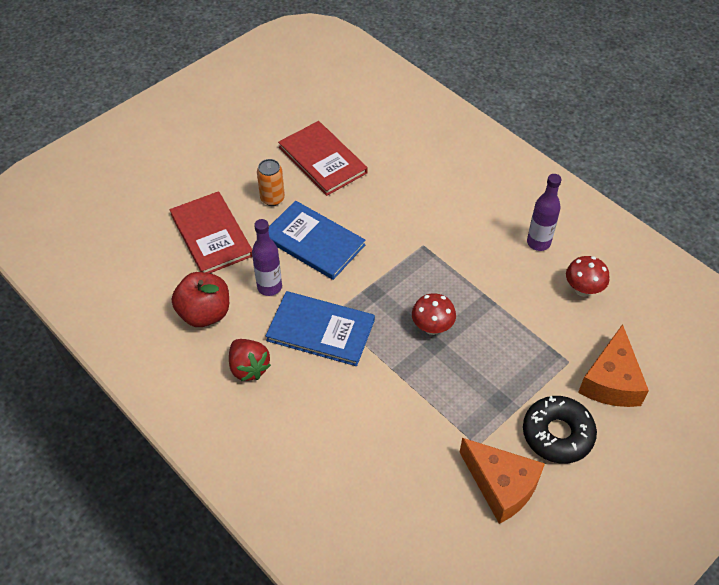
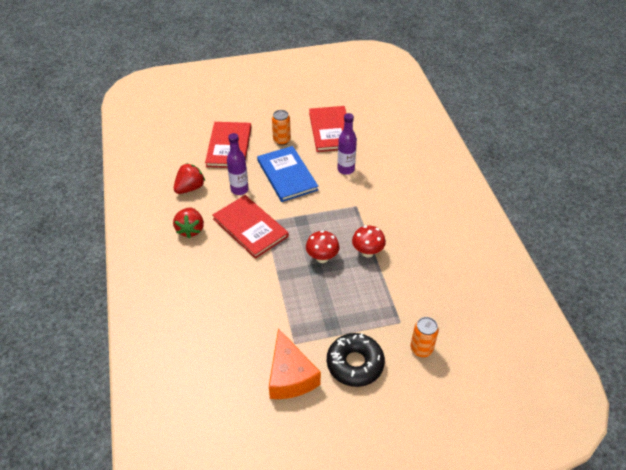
camera: 30 degrees right, 5 degrees down
red apple [172,272,229,327] -> red strawberry [174,163,205,194]
blue book [266,291,375,366] -> red book [212,195,289,259]
purple bottle [527,174,562,251] -> purple bottle moved to [337,113,357,175]
red mushroom [566,256,609,297] -> red mushroom moved to [352,225,386,258]
orange cheese [578,324,649,407] -> orange can [410,317,439,357]

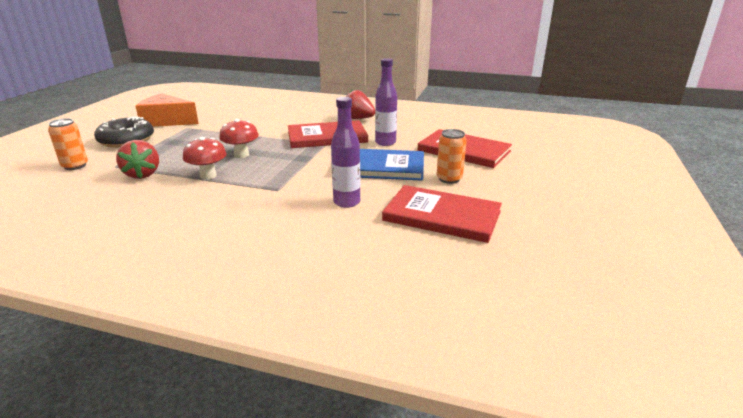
camera: 120 degrees right, 20 degrees down
red strawberry [174,163,205,194] -> red strawberry moved to [116,140,159,179]

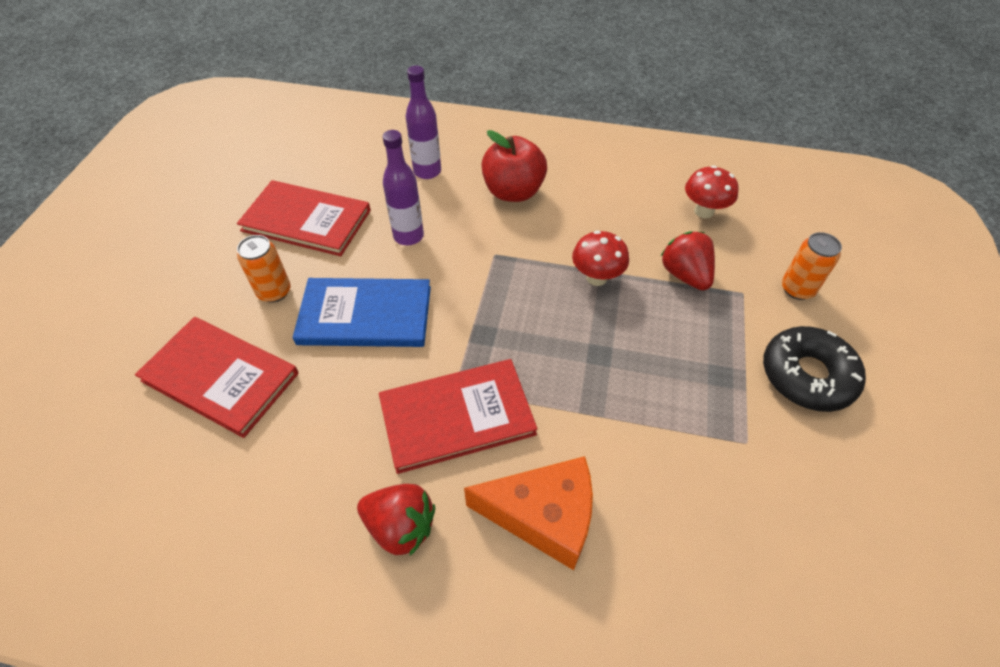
camera: 175 degrees right, 25 degrees up
orange cheese [136,93,199,127] -> orange cheese moved to [464,456,593,570]
red mushroom [219,119,259,158] -> red mushroom moved to [685,165,739,218]
purple bottle [375,58,397,146] -> purple bottle moved to [406,66,441,179]
none -> red apple [481,130,547,202]

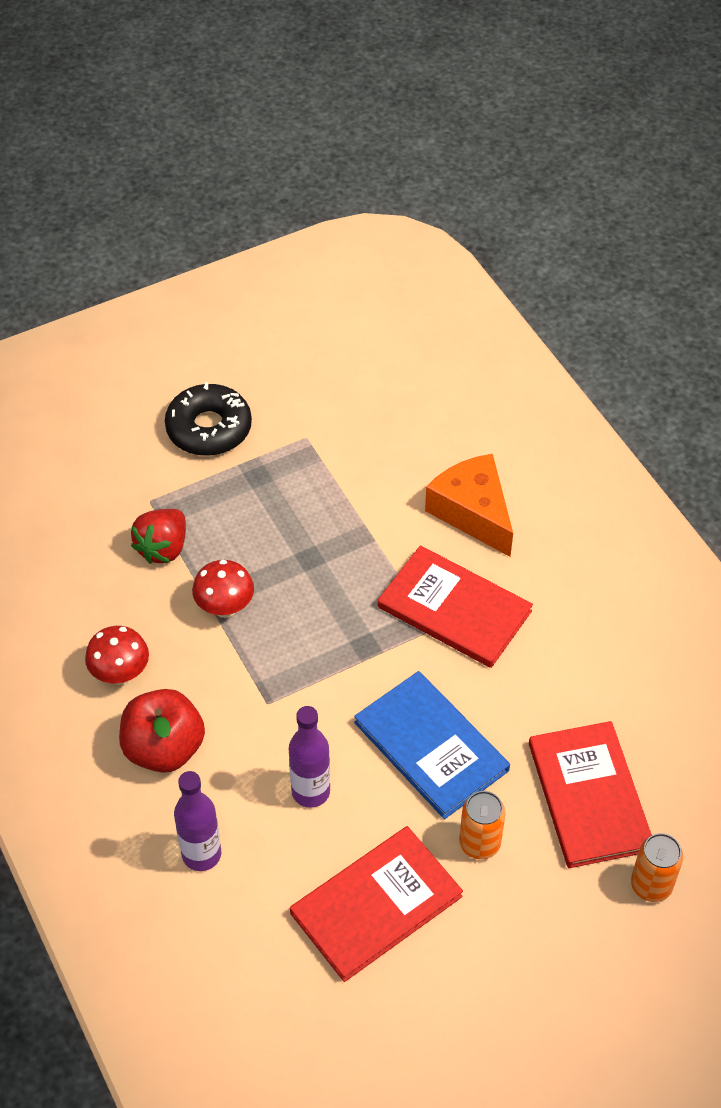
camera: 130 degrees left, 0 degrees up
red book [237,180,371,256] -> red book turned 75 degrees clockwise [290,826,463,982]
red strawberry [357,484,435,556] -> none
red mushroom [685,165,739,218] -> red mushroom moved to [85,626,149,685]
orange can [782,232,842,300] -> orange can moved to [631,833,683,902]

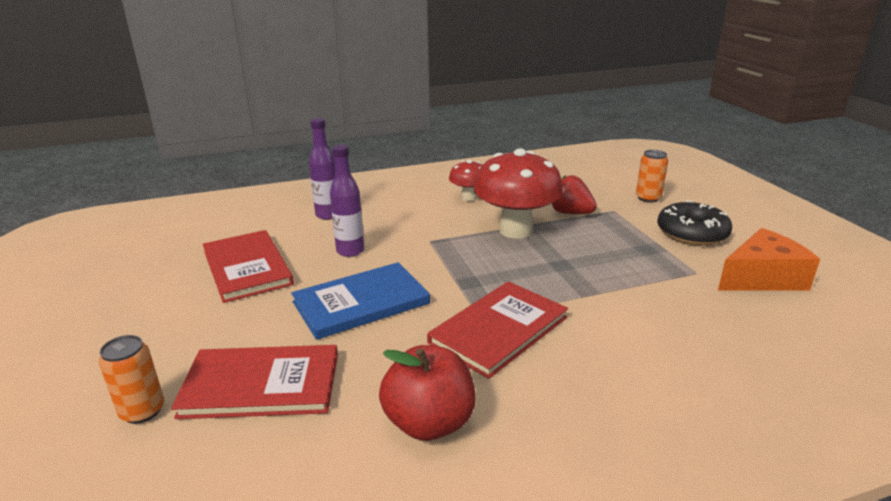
camera: 100 degrees right, 25 degrees down
red apple [119,689,205,773] -> red apple moved to [379,345,476,441]
red mushroom [192,560,254,618] -> red mushroom [474,148,563,239], size x1.91
orange cheese [425,454,513,557] -> orange cheese moved to [718,228,820,290]
orange can [459,791,506,859] -> orange can moved to [636,150,668,203]

